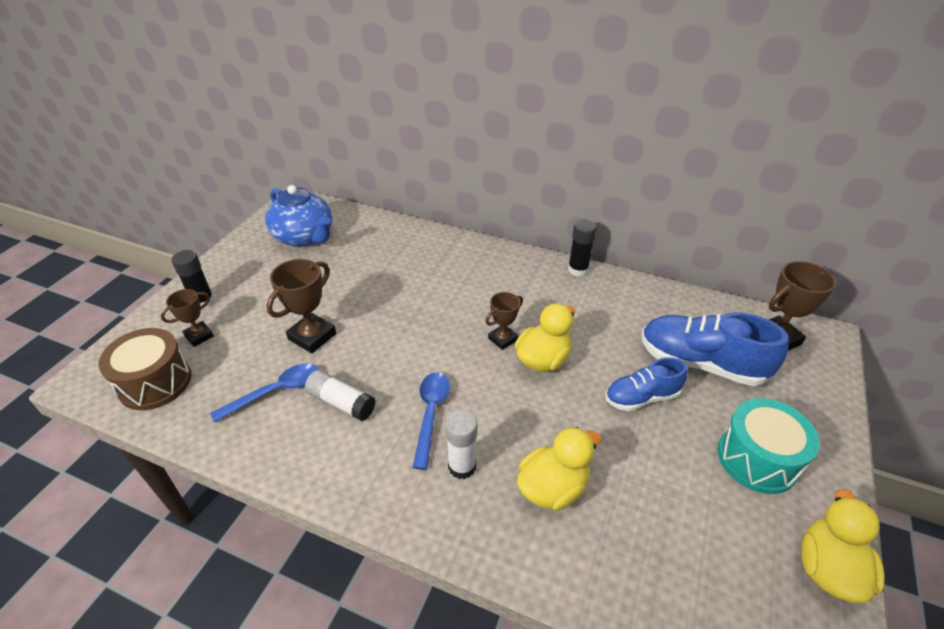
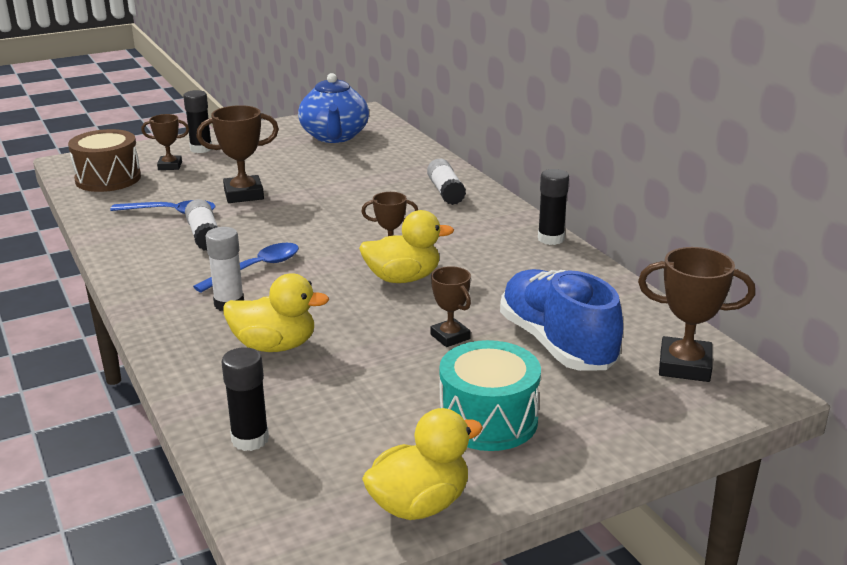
camera: 40 degrees right, 15 degrees down
blue shoe [605,357,688,411] -> brown trophy [430,266,471,347]
none -> black glue stick [221,347,269,451]
none -> white glue stick [427,159,466,205]

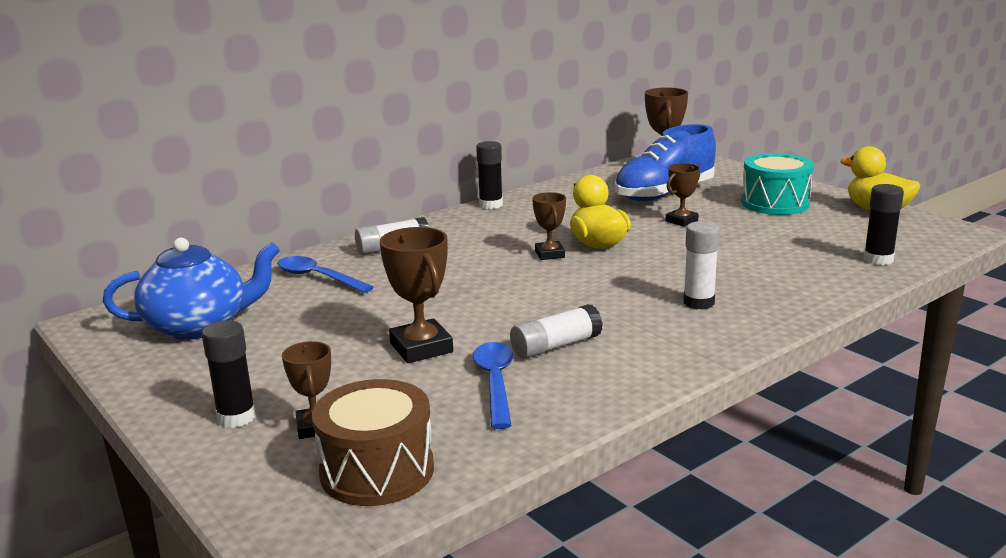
camera: 100 degrees left, 5 degrees down
blue spoon [193,243,299,293] -> blue spoon moved to [277,256,374,293]
yellow duck [223,273,329,352] -> none

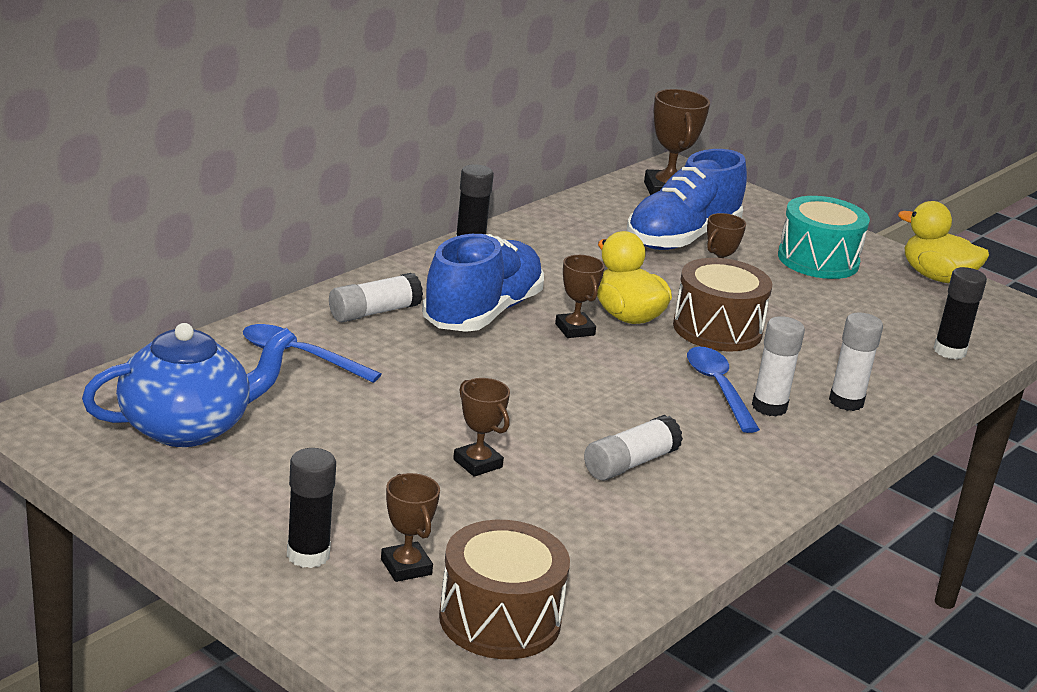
camera: 15 degrees left, 5 degrees up
brown trophy [380,227,453,363] -> brown trophy [453,378,510,477], size x0.63
blue spoon [473,342,514,429] -> blue spoon moved to [687,347,760,433]
none -> blue shoe [422,234,544,332]
none -> brown drum [673,258,772,351]
none -> white glue stick [829,313,883,411]

